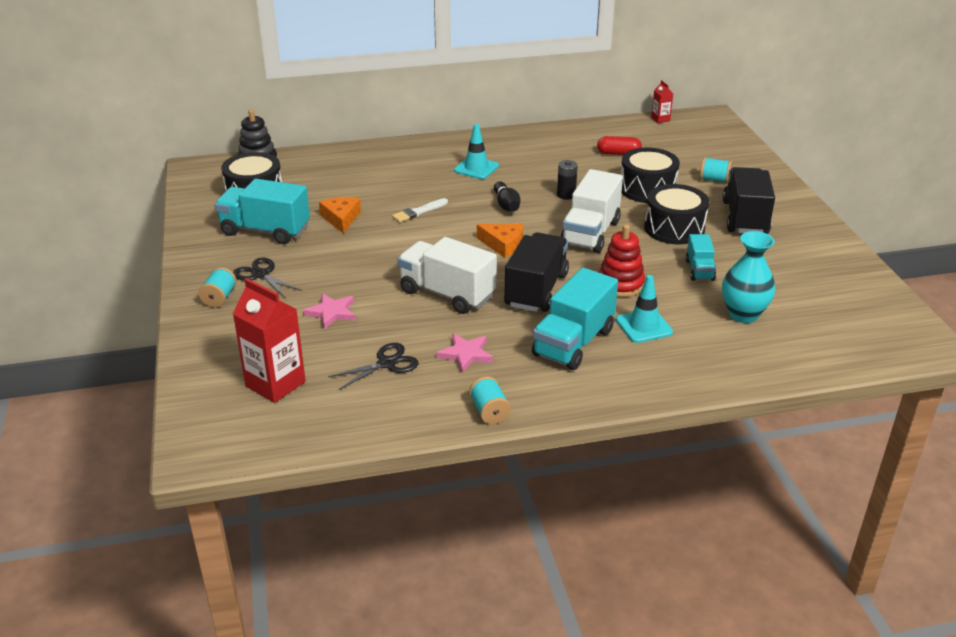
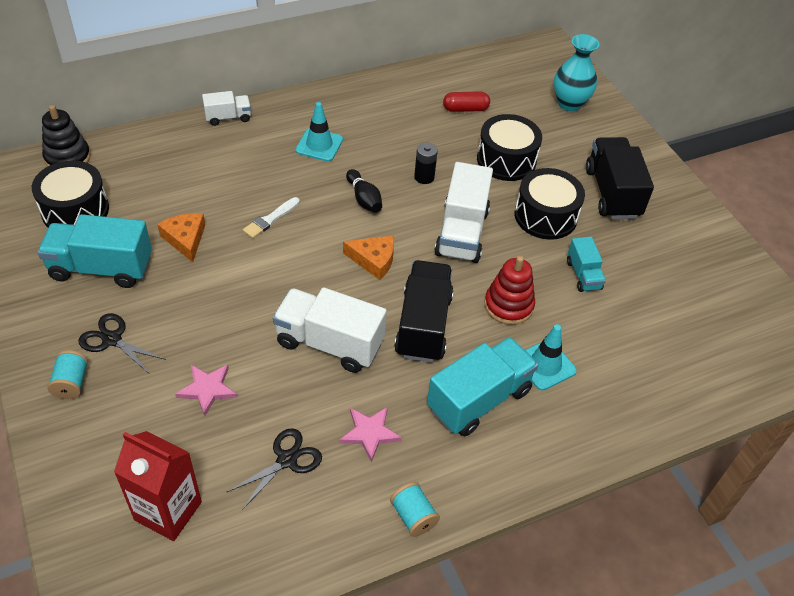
camera: 15 degrees left, 15 degrees up
turquoise truck [532,268,618,370] -> turquoise truck turned 150 degrees counterclockwise [427,337,538,437]
red carton [651,80,673,123] -> none
turquoise spool [700,157,732,183] -> none
turquoise vase [722,231,775,323] -> turquoise vase moved to [554,34,599,112]
none -> white truck [202,91,251,126]

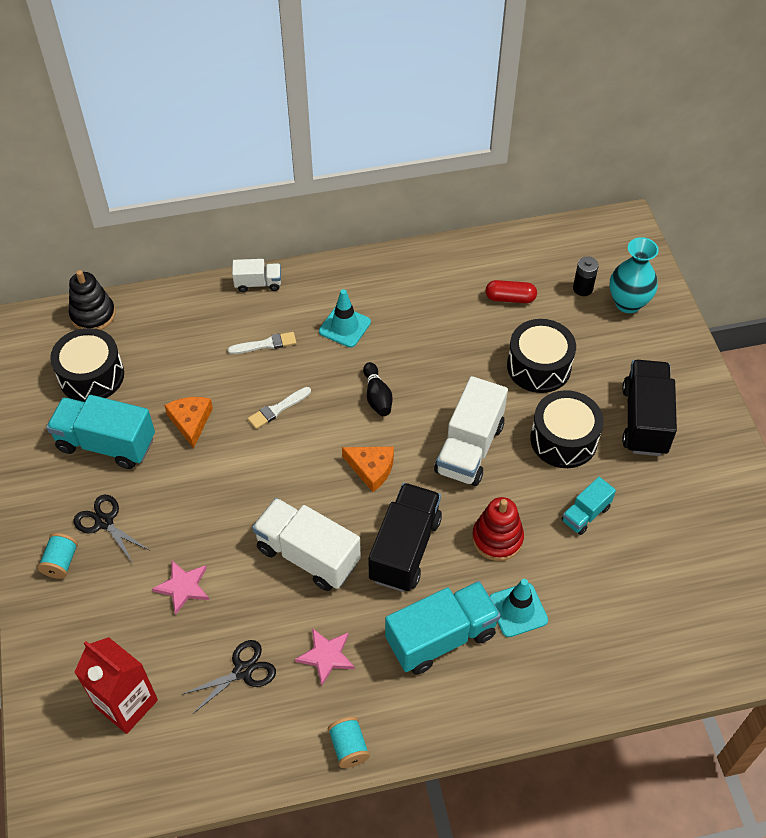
camera: 15 degrees right, 5 degrees up
black battery [414,143,438,184] -> black battery moved to [573,256,599,296]
turquoise truck [567,237,606,292] -> turquoise truck turned 45 degrees clockwise [561,477,616,535]
none -> white brush [228,332,296,354]

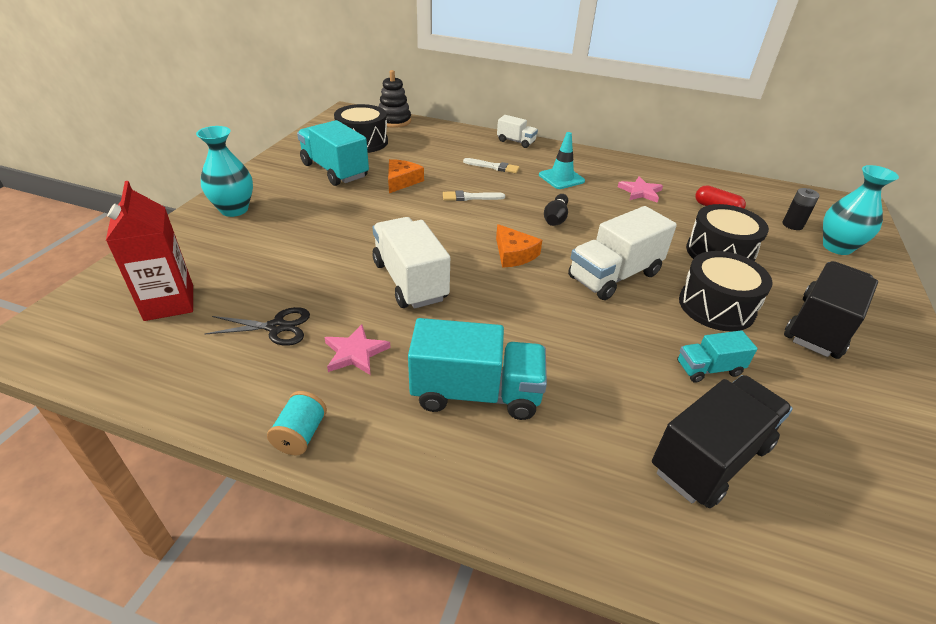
camera: 30 degrees right, 15 degrees down
turquoise spool [38,533,78,579] -> turquoise vase [196,126,253,217]
black scissors [74,494,149,564] -> none
pink star [152,561,209,615] -> pink star moved to [618,176,663,203]
black truck [368,483,442,592] -> black truck moved to [652,375,793,508]
red stacking toy [472,497,524,561] -> none
turquoise traffic cone [490,579,548,637] -> none

